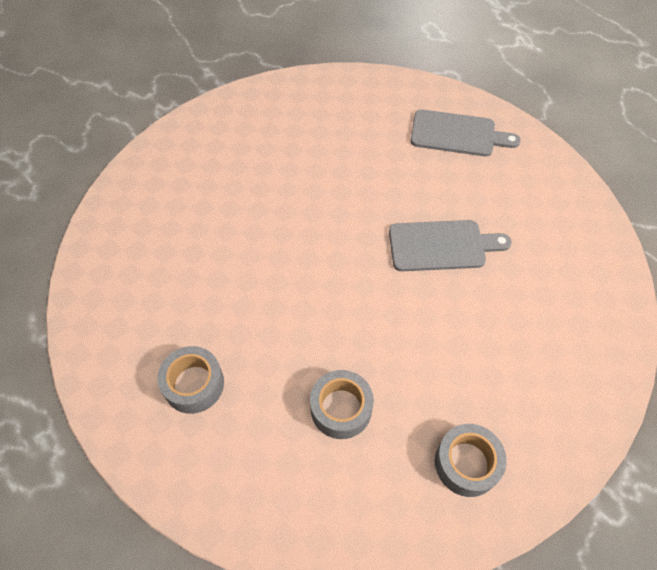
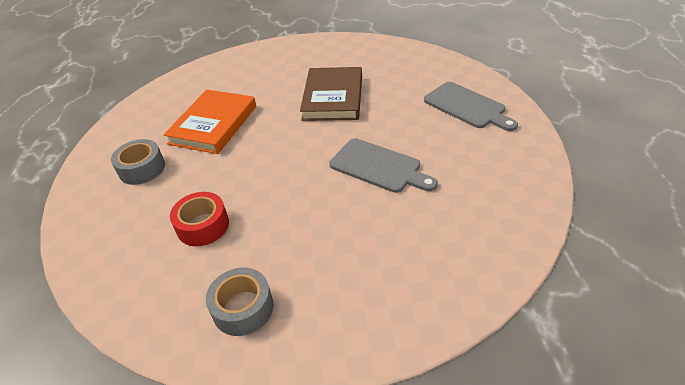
camera: 40 degrees right, 15 degrees down
grey tape [310,370,374,439] -> red tape [170,192,229,246]
none -> orange book [163,90,256,154]
none -> brown book [300,67,362,121]

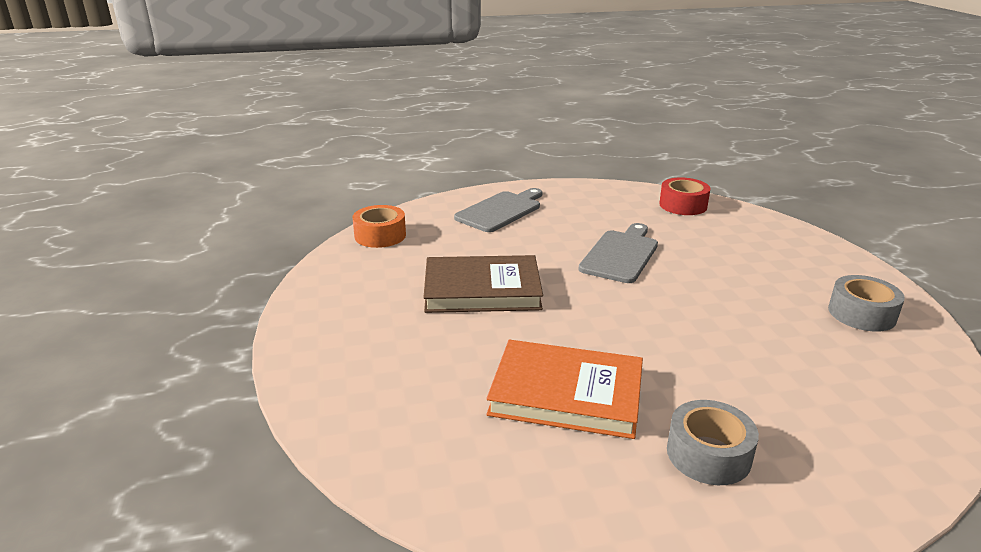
camera: 100 degrees left, 15 degrees down
red tape [170,192,229,246] -> red tape moved to [659,177,710,215]
none -> orange tape [352,205,406,248]

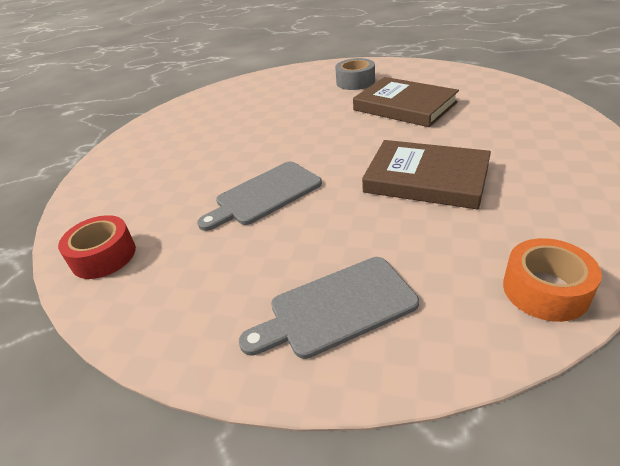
camera: 150 degrees left, 10 degrees up
orange book [486,340,643,439] -> brown book [353,77,459,127]
grey tape [828,275,905,332] -> none

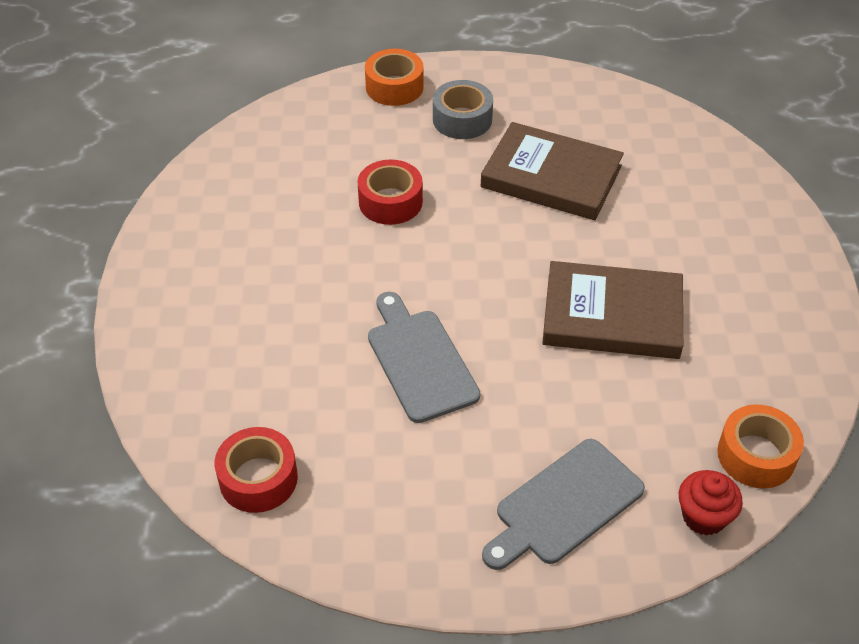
camera: 20 degrees left, 10 degrees up
grey cutting board [197,161,322,231] -> grey cutting board turned 120 degrees clockwise [368,292,480,423]
none -> red tape [357,160,423,225]
none -> orange tape [365,49,424,106]
none -> red cupcake [679,470,743,536]

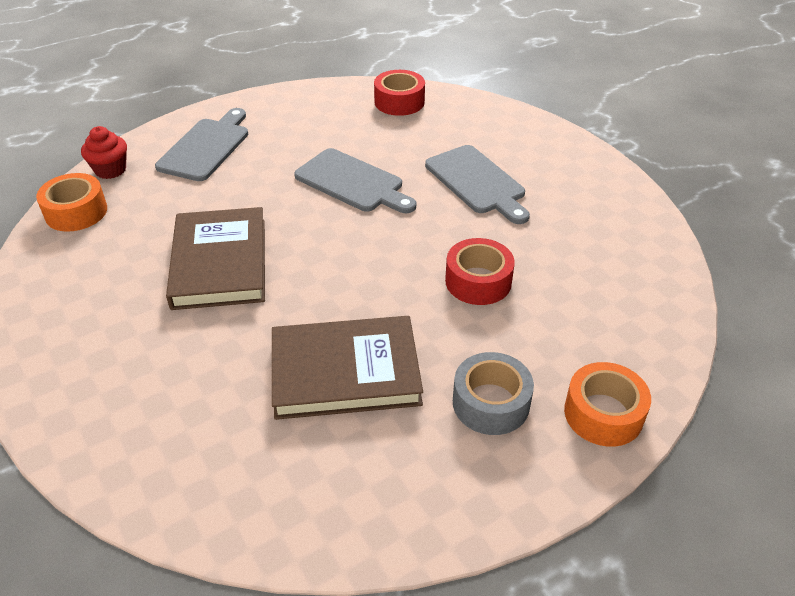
camera: 150 degrees right, 5 degrees down
brown book [542,261,683,359] -> brown book turned 75 degrees counterclockwise [166,207,265,310]
none -> grey cutting board [425,145,530,224]

